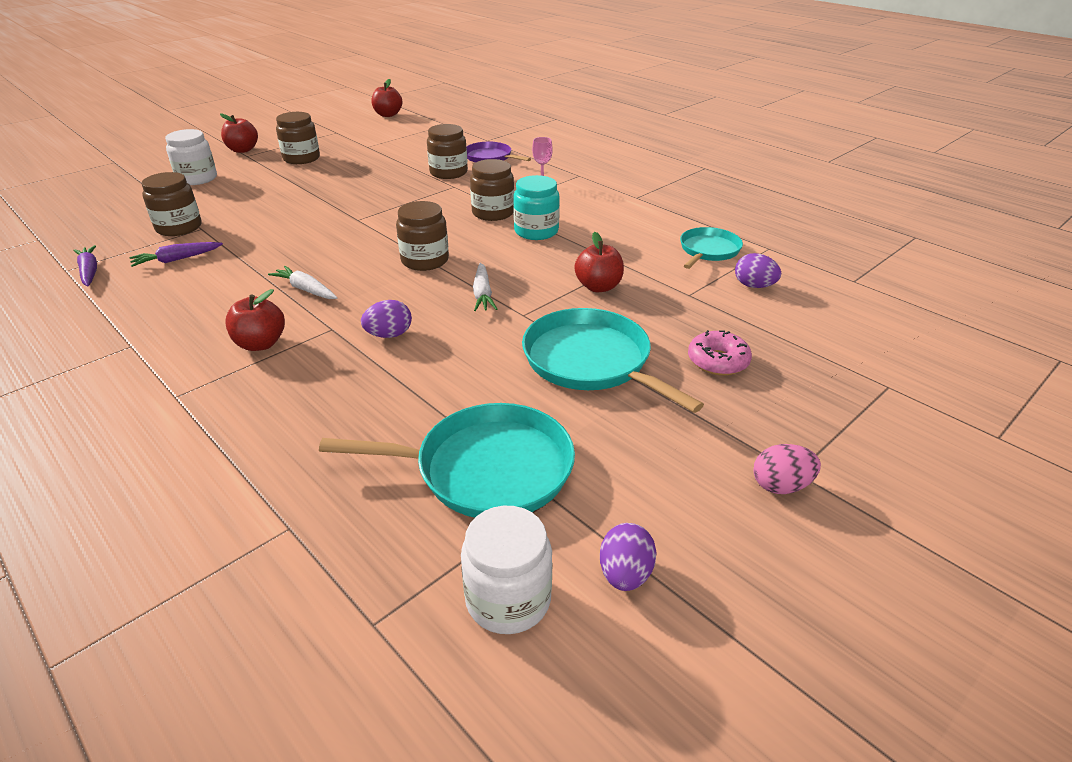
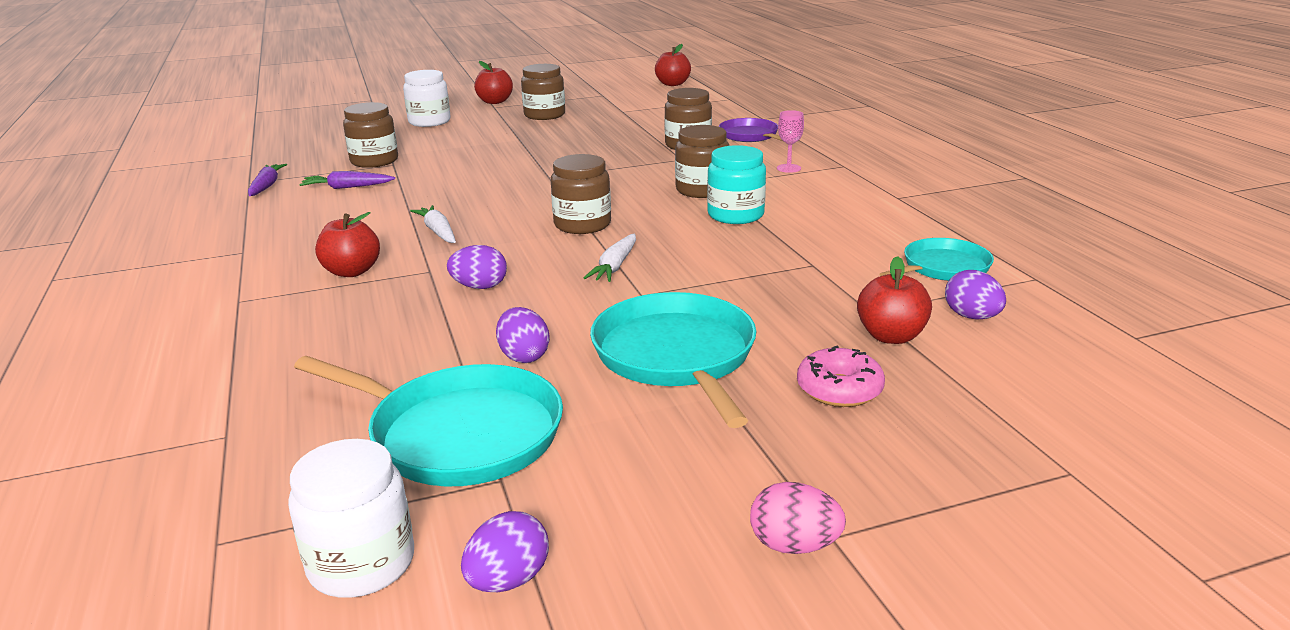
camera: 25 degrees right, 10 degrees down
red apple [574,232,624,292] -> red apple moved to [857,256,932,344]
none -> purple egg [496,307,550,363]

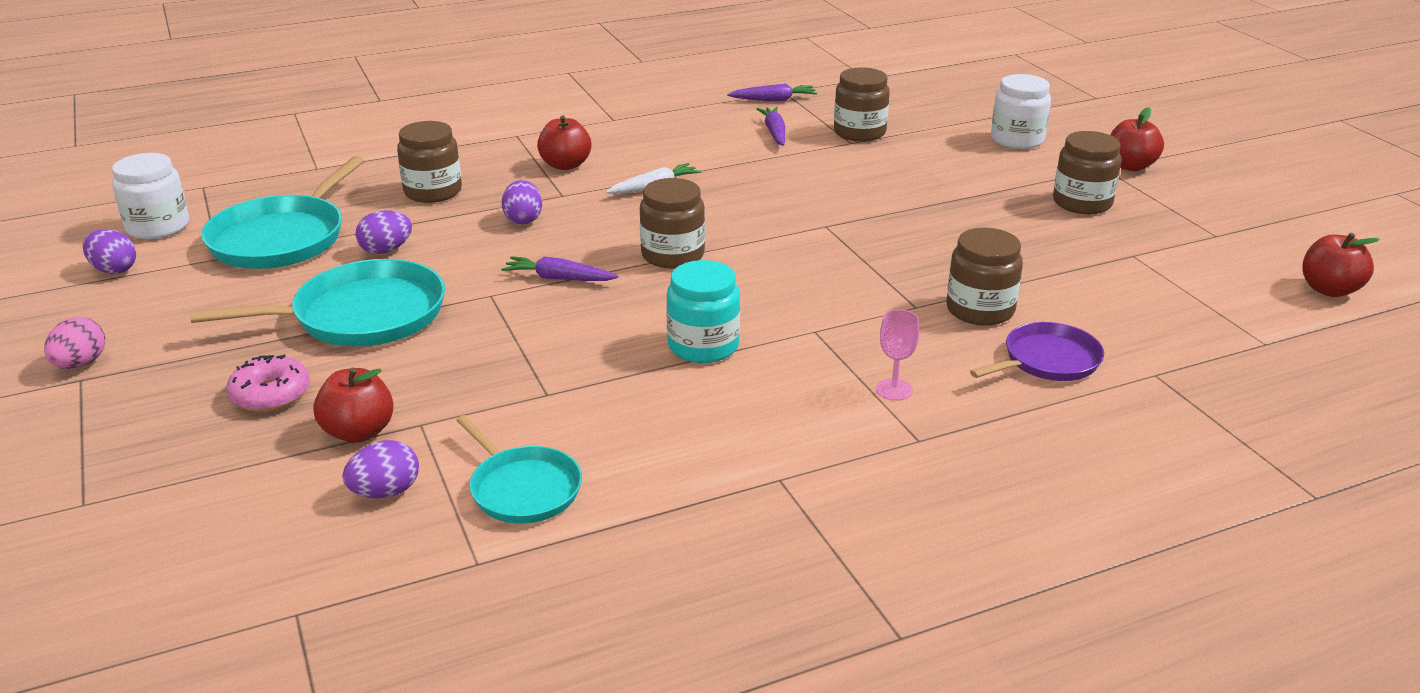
camera: 85 degrees right, 5 degrees up
white carrot [584,233,636,282] -> purple carrot [501,256,618,281]
brown jar [675,125,729,198] -> brown jar moved to [397,121,462,203]

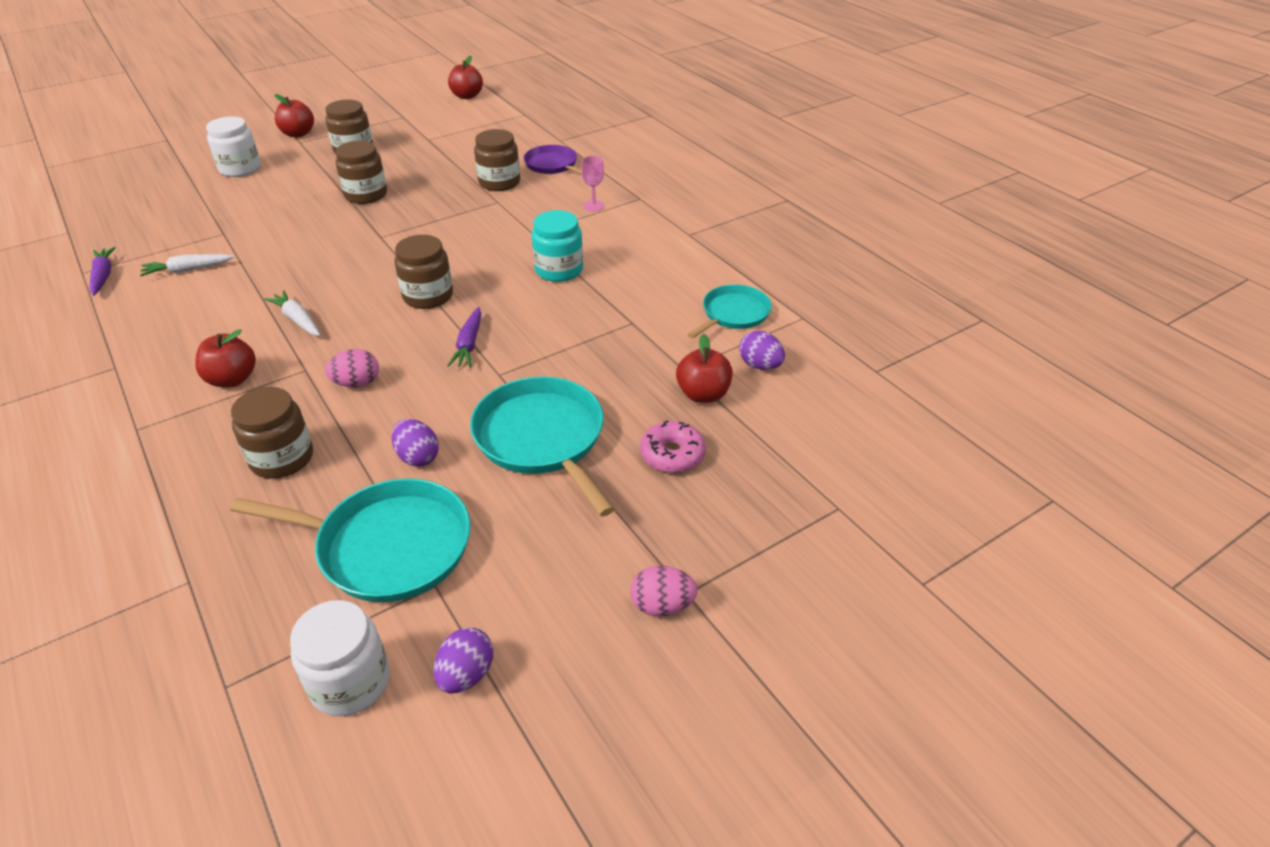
camera: 100 degrees left, 10 degrees up
purple egg [502,180,542,225] -> pink egg [325,349,379,388]
purple carrot [756,107,785,146] -> white carrot [140,254,234,276]
brown jar [834,67,890,142] -> brown jar moved to [336,141,387,204]

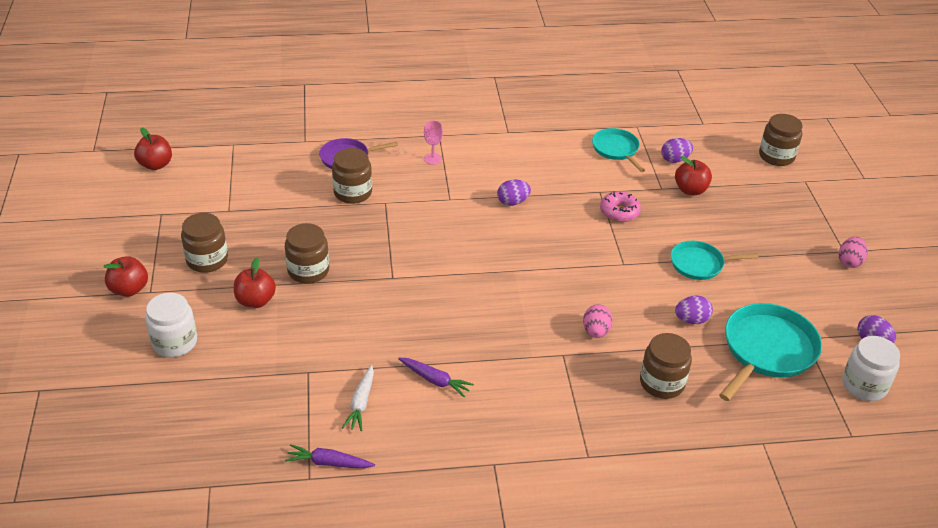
camera: 65 degrees left, 0 degrees up
red apple [195,329,256,387] -> red apple moved to [234,258,276,308]
white carrot [264,290,320,336] -> none
brown jar [394,235,453,309] -> brown jar moved to [759,114,802,166]
purple carrot [447,307,481,367] -> purple carrot moved to [398,358,474,397]
turquoise pan [470,376,614,516] -> turquoise pan [670,241,758,280], size x0.61
turquoise jar [532,210,583,282] -> purple egg [497,180,531,206]
pink donut [640,420,706,473] -> pink donut moved to [600,192,641,222]

